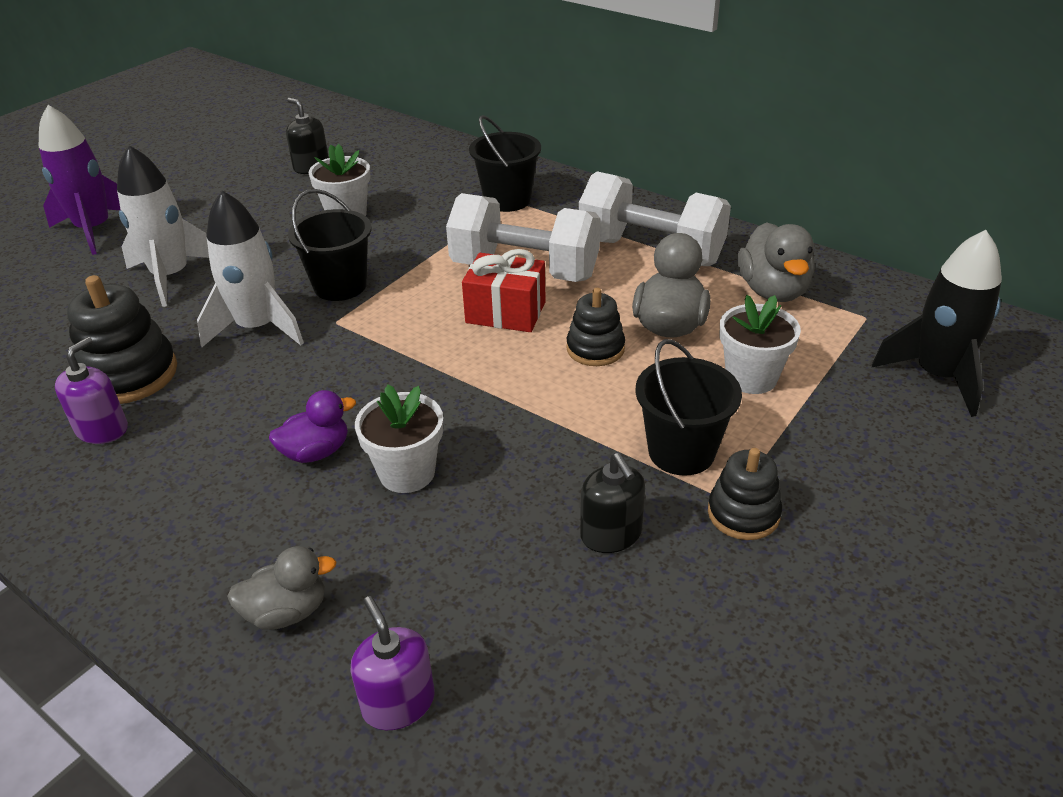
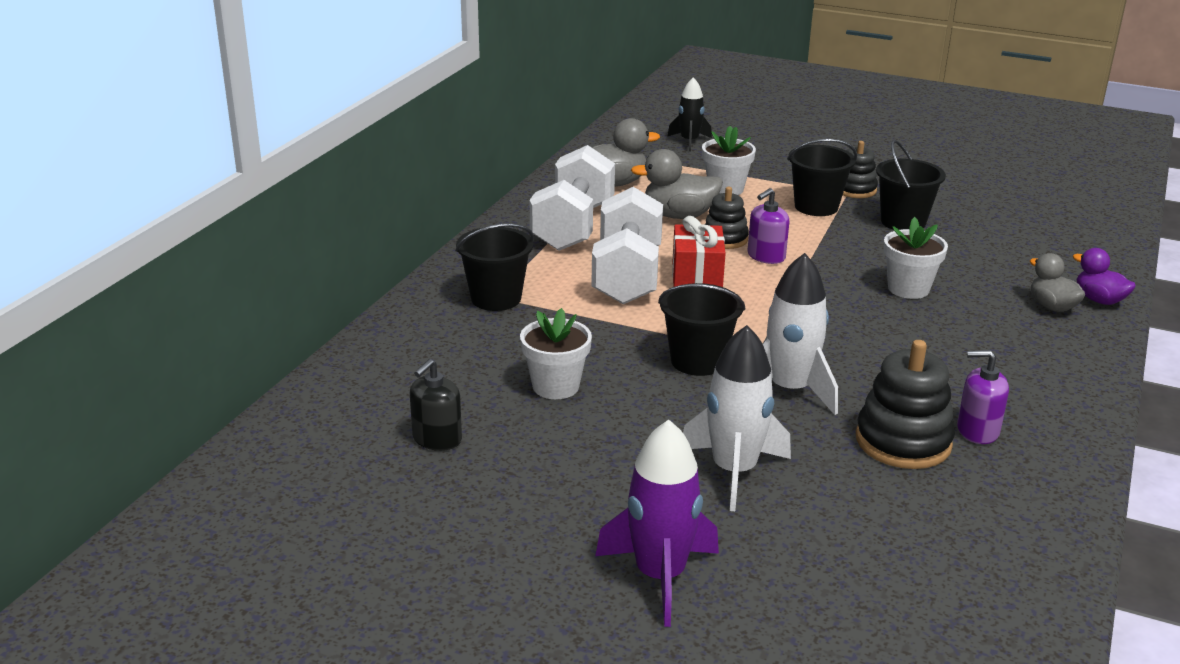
camera: 105 degrees left, 10 degrees down
purple duck [269,390,356,463] -> purple duck moved to [1072,248,1136,305]
purple soap dispenser [350,596,435,730] -> purple soap dispenser moved to [747,188,789,264]
black soap dispenser [580,453,645,553] -> black bucket [876,140,946,230]
black rocket [872,230,1002,417] -> black rocket [667,77,712,152], size x0.63

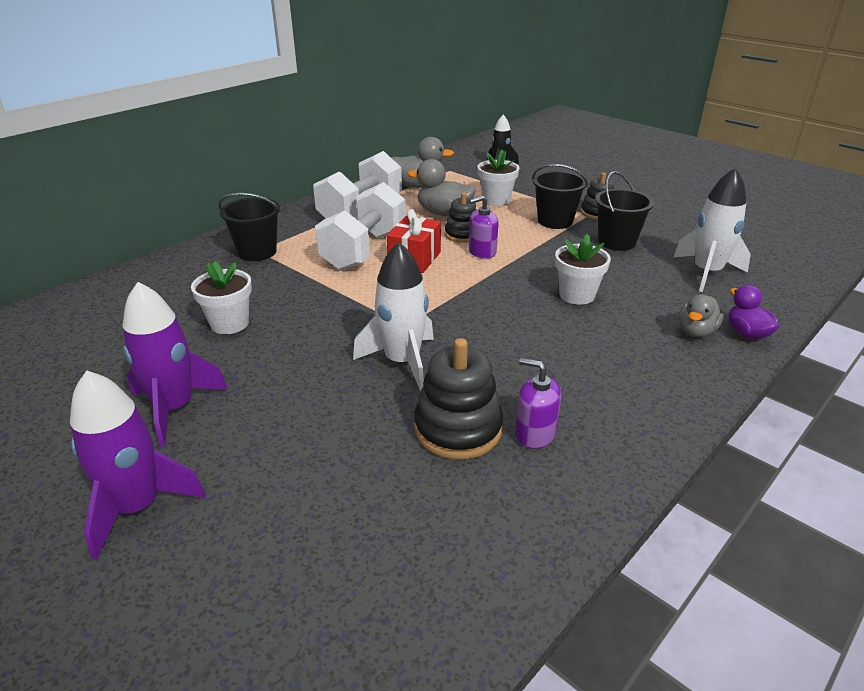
camera: 20 degrees right, 5 degrees up
black soap dispenser [410,359,462,451] -> none
black bucket [658,283,745,376] -> none
white rocket [683,325,791,511] -> white rocket moved to [673,168,751,292]
grey duck [1030,253,1085,312] -> grey duck turned 135 degrees counterclockwise [679,294,724,337]
none -> purple rocket [123,282,228,447]

